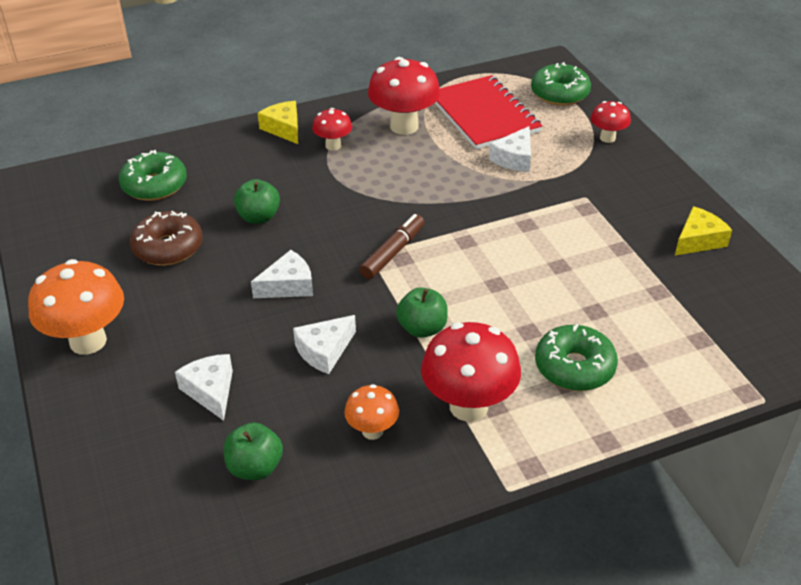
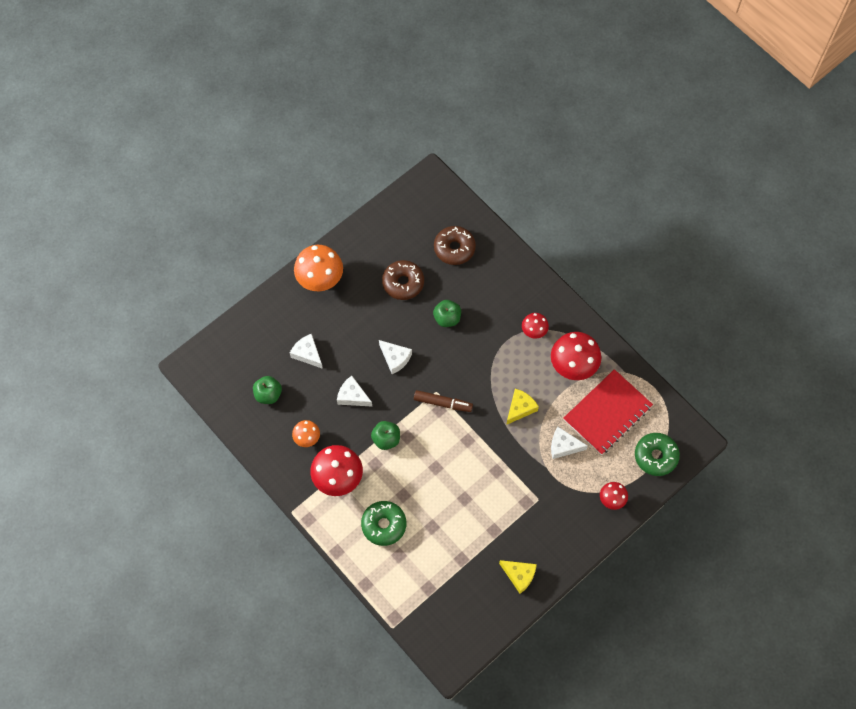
camera: 70 degrees right, 25 degrees up
green donut [119,150,187,201] -> brown donut [434,226,476,265]
white cheese [175,354,233,421] -> white cheese turned 90 degrees counterclockwise [290,334,323,369]
yellow cheese [258,101,298,144] -> yellow cheese moved to [506,389,539,425]

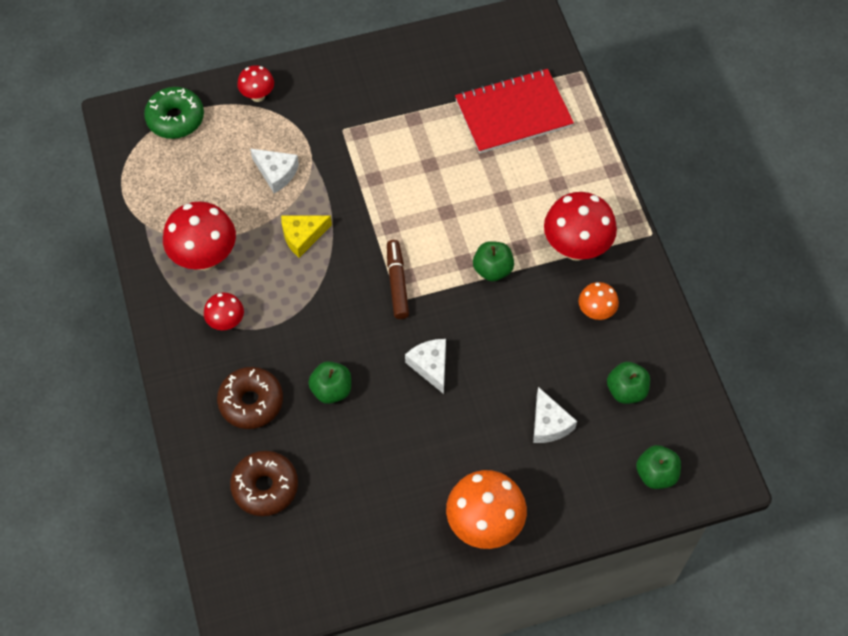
camera: 155 degrees left, 5 degrees down
white cheese [337,376,372,406] -> none
green donut [361,501,406,546] -> none
brown donut [382,260,424,300] -> brown donut moved to [217,367,283,429]
brown marker [414,390,473,412] -> brown marker turned 45 degrees clockwise [387,240,409,319]
yellow cheese [499,560,537,594] -> none
red notebook [563,369,653,455] -> red notebook moved to [455,69,574,154]
none -> green apple [636,445,681,489]

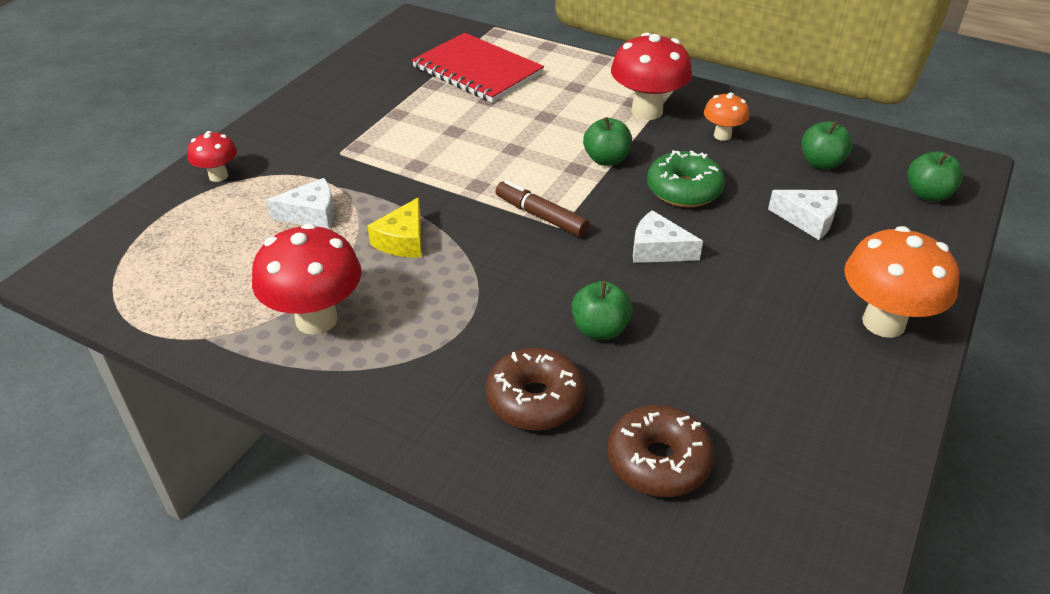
camera: 45 degrees left, 20 degrees down
green donut [144,87,204,139] -> green donut moved to [647,150,725,207]
red mushroom [204,292,244,330] -> none
red notebook [455,69,574,154] -> red notebook turned 75 degrees counterclockwise [412,33,544,103]

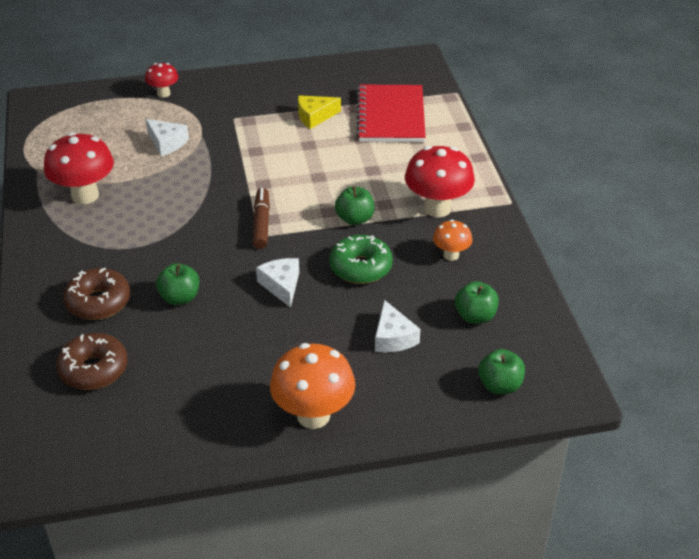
camera: 50 degrees right, 0 degrees up
yellow cheese [367,197,422,257] -> yellow cheese moved to [298,95,341,129]

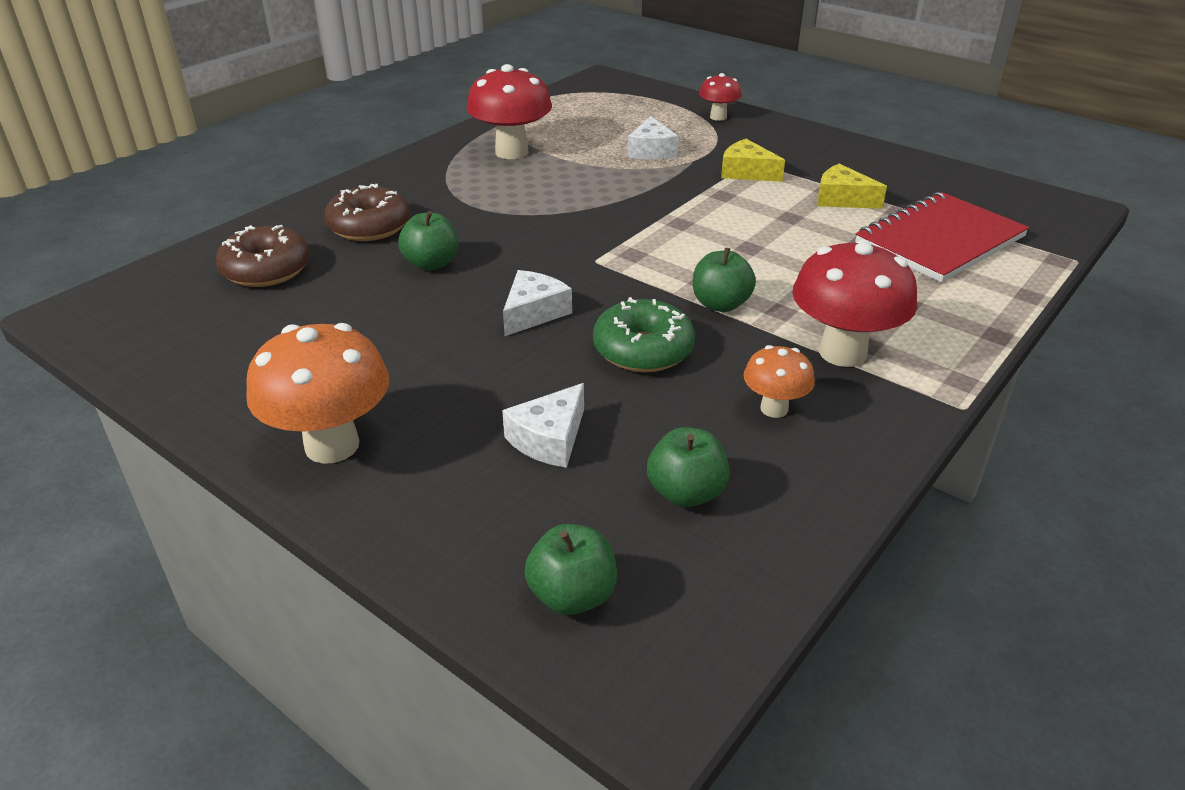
camera: 50 degrees right, 5 degrees down
brown marker [253,188,270,249] -> none
none -> yellow cheese [721,139,785,182]

